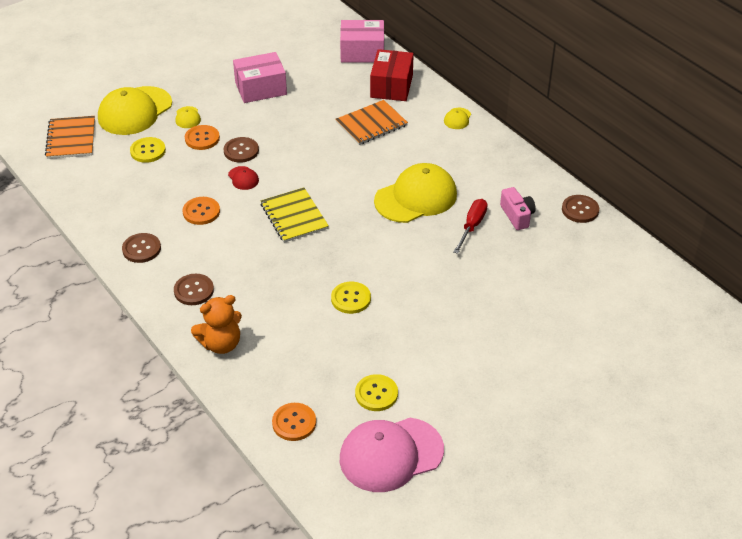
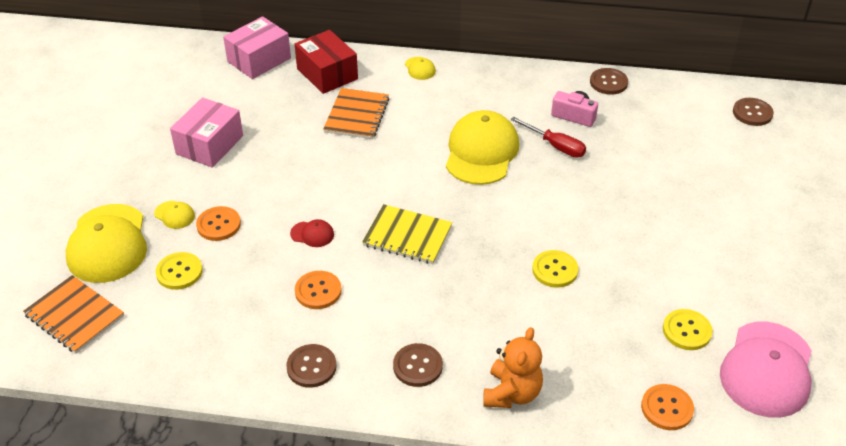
camera: 45 degrees left, 0 degrees up
brown button [224,137,259,163] -> brown button moved to [733,98,774,126]
red screwdriver [453,199,488,254] -> red screwdriver turned 150 degrees clockwise [510,117,586,158]

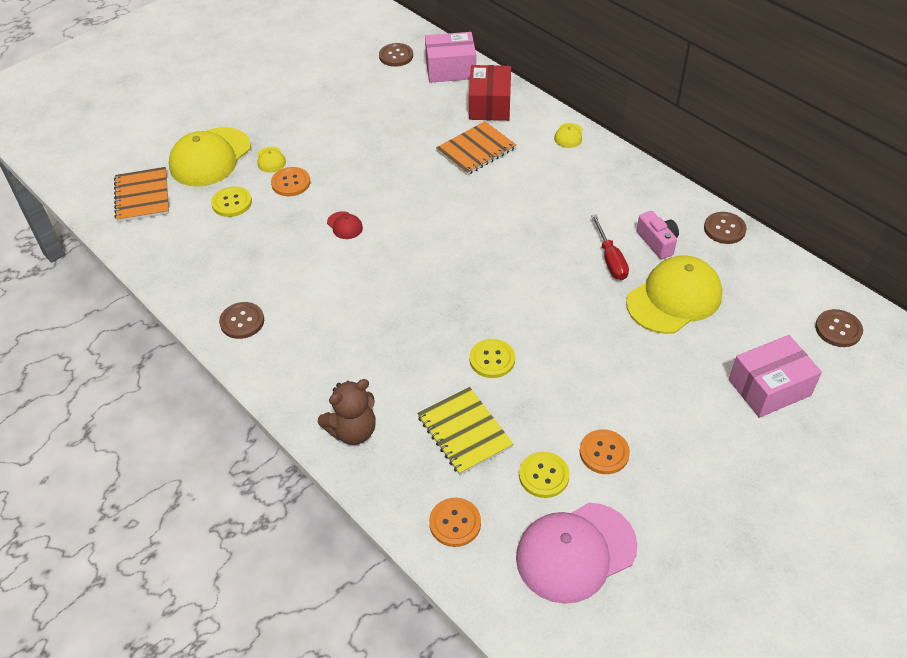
camera: 40 degrees right, 5 degrees up
pink box [170,97,243,168] -> pink box moved to [729,335,822,418]
orange button [295,271,342,309] -> orange button moved to [580,429,630,474]
yellow notebook [362,204,452,264] -> yellow notebook moved to [417,387,514,475]
brown button [393,343,443,387] -> brown button moved to [379,43,413,67]
yellow cap [446,110,519,185] -> yellow cap moved to [626,255,722,334]
orange teddy bear [483,327,543,408] -> brown teddy bear [318,379,376,445]

